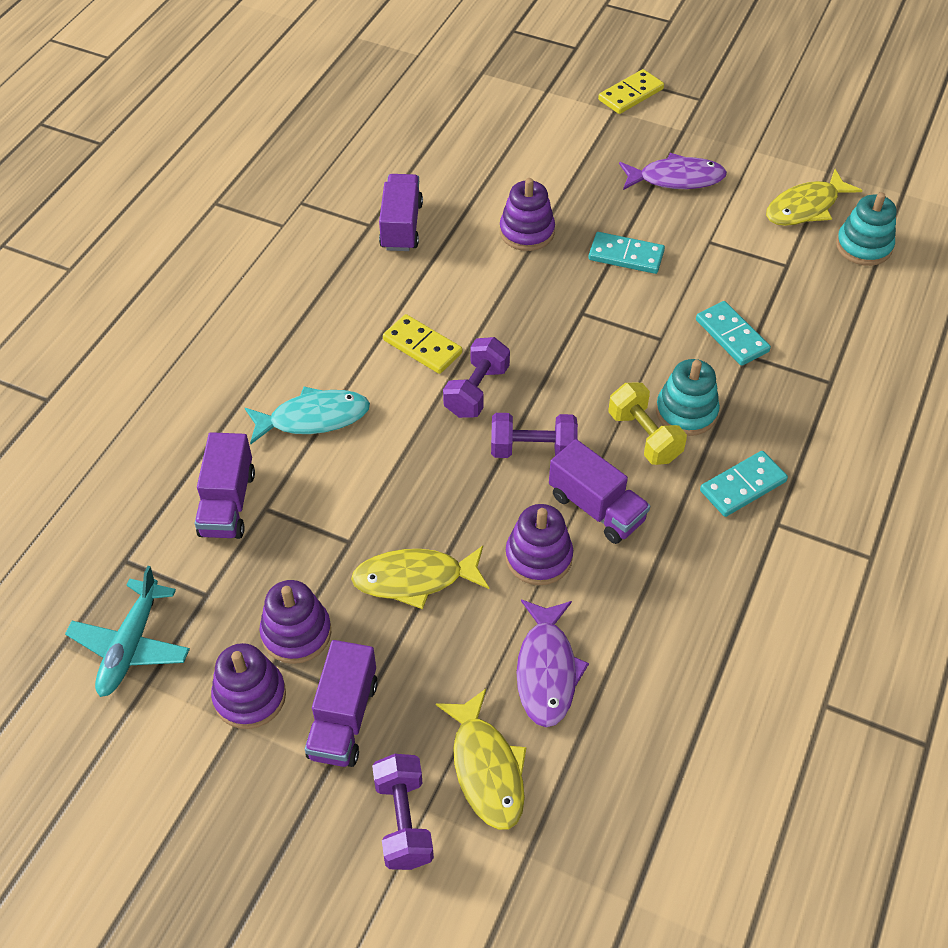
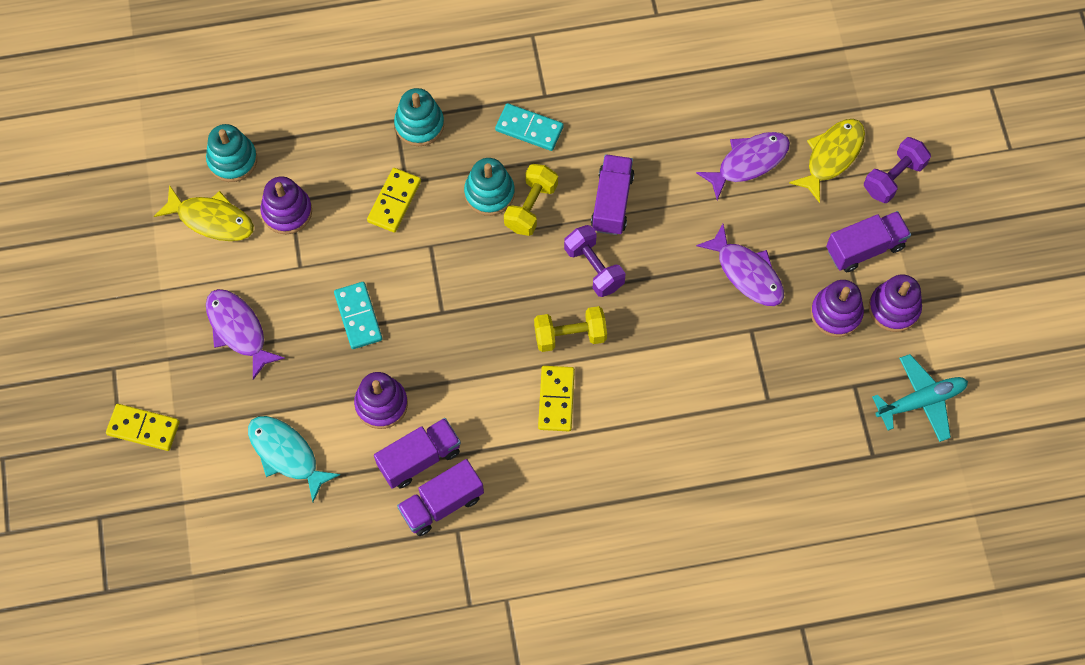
camera: 125 degrees left, 15 degrees up
purple truck [195,432,255,539] -> purple truck moved to [374,418,461,489]
turquoise fish [245,387,370,445] -> turquoise fish moved to [248,416,340,502]
yellow fish [351,546,489,609] -> purple fish [696,224,784,306]
purple dumbbell [443,337,510,418] -> yellow dumbbell [534,306,607,352]
purple stacking toy [505,504,573,585] -> purple stacking toy moved to [261,176,312,234]
turquoise domino [696,301,771,366] -> yellow domino [367,168,421,233]
none -> turquoise stacking toy [394,88,444,146]

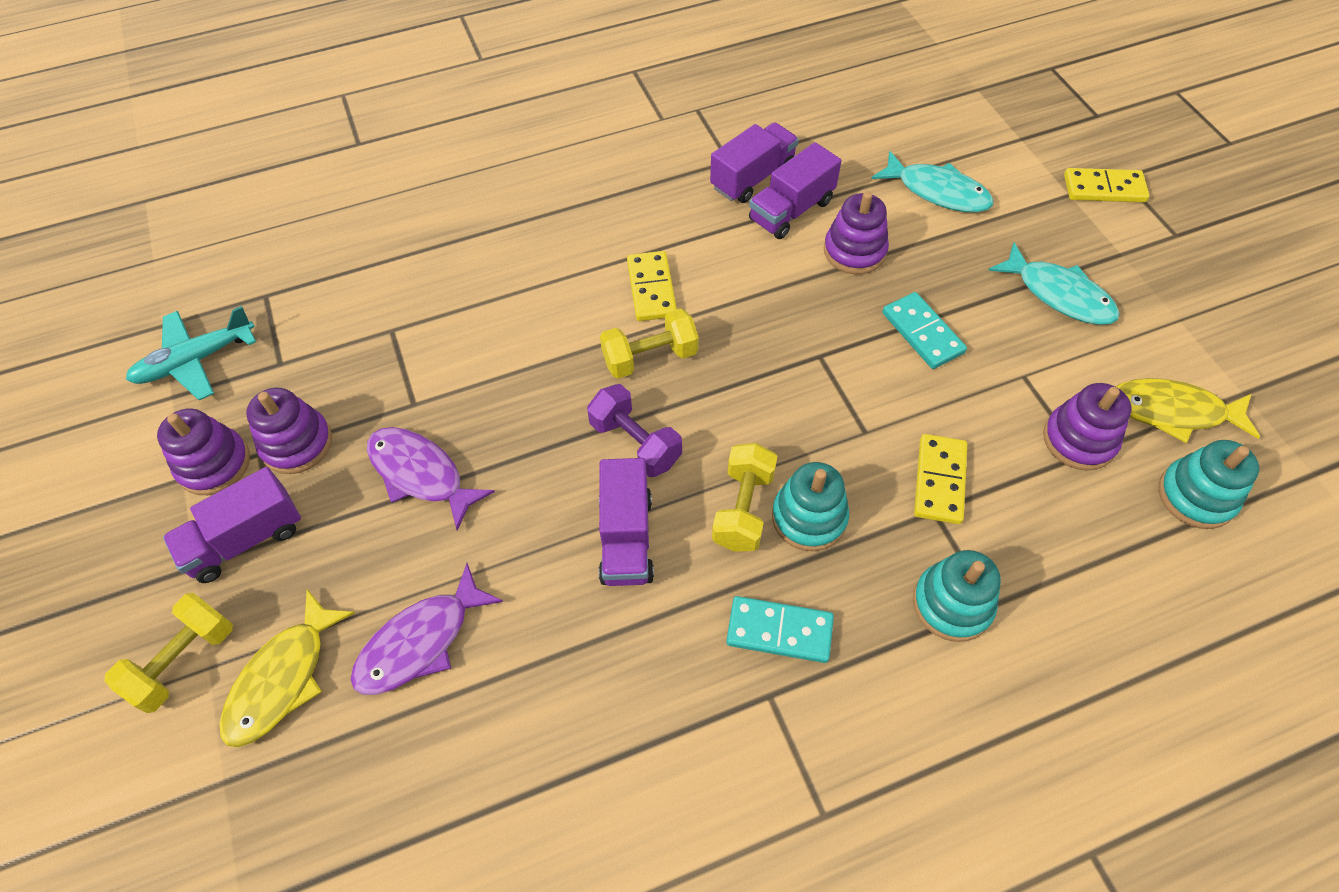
camera: 170 degrees right, 10 degrees down
purple fish [206,289,285,380] -> turquoise fish [988,242,1120,325]
purple dumbbell [864,137,931,203] -> yellow dumbbell [105,593,233,713]

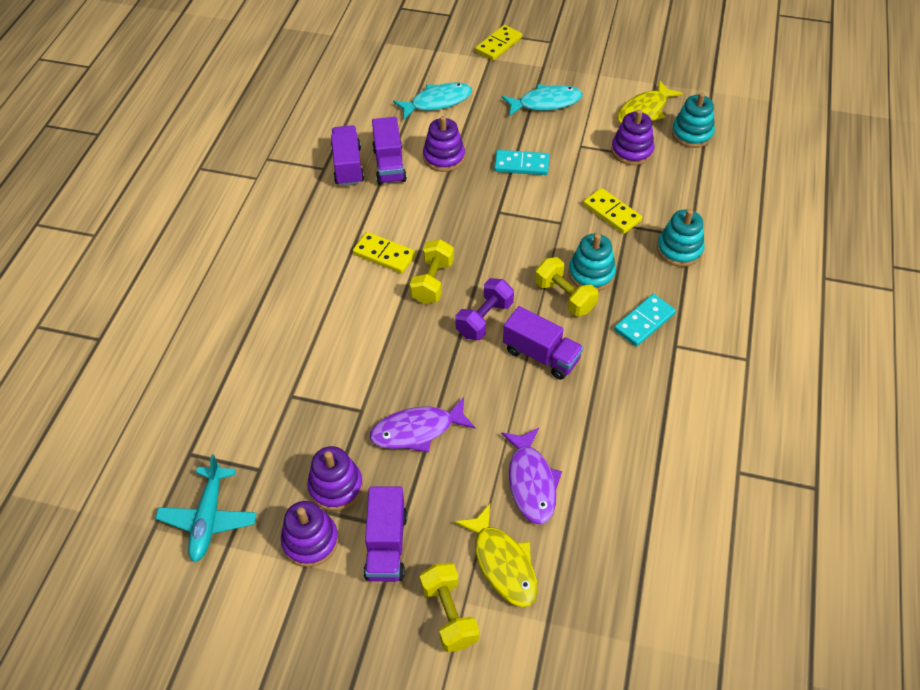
camera: 55 degrees left, 5 degrees down
purple dumbbell [587,384,682,477] -> purple dumbbell turned 45 degrees counterclockwise [455,278,514,340]

